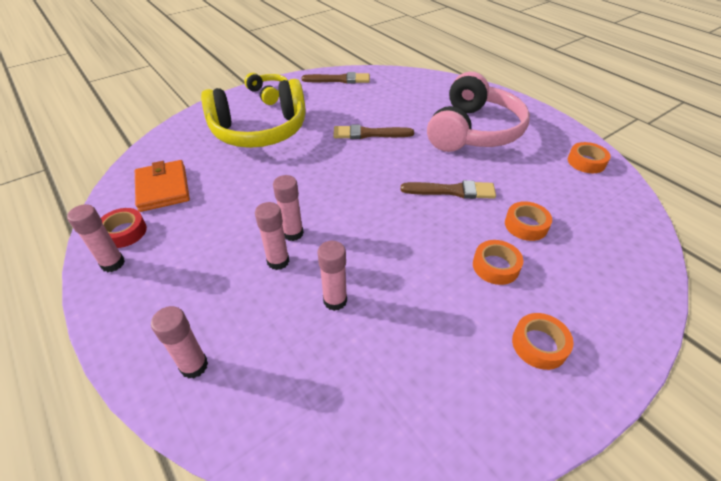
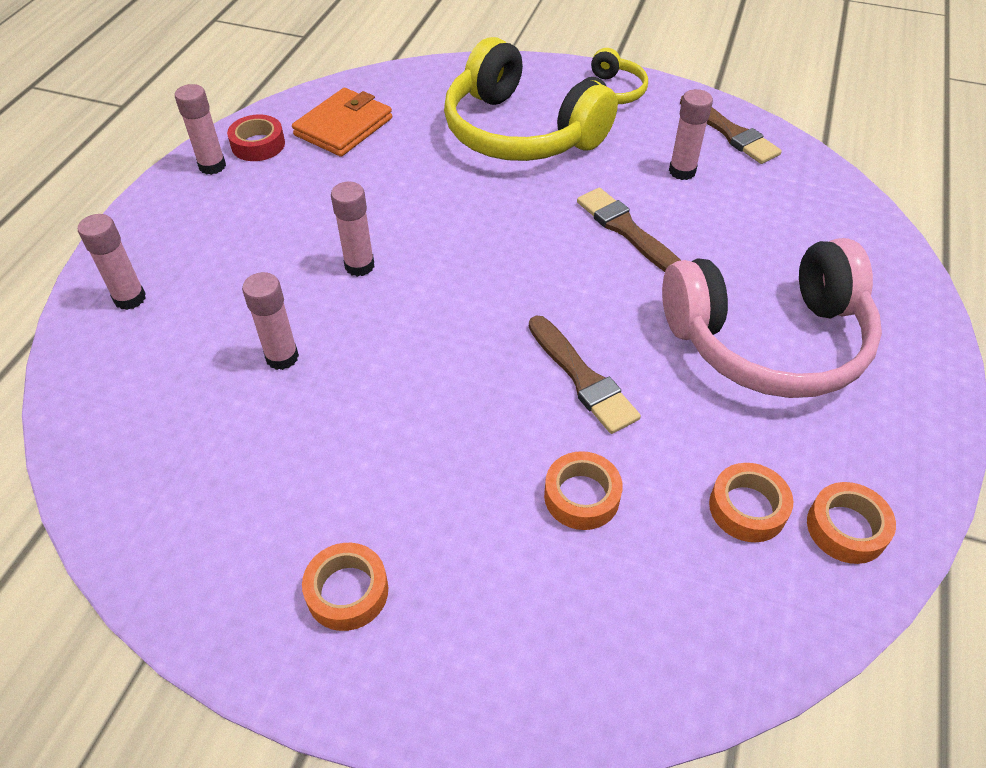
camera: 55 degrees right, 5 degrees up
pink glue stick [255,202,290,270] -> pink glue stick moved to [669,89,713,180]
orange tape [473,240,523,285] -> orange tape moved to [709,463,793,542]

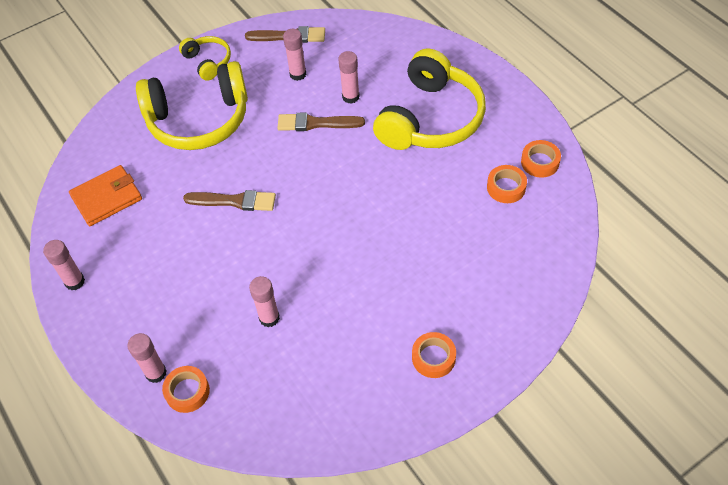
camera: 50 degrees left, 5 degrees up
red tape [227,115,285,161] -> none
orange wallet [292,88,392,157] -> orange wallet turned 75 degrees clockwise [69,165,142,226]
pink glue stick [331,182,374,277] -> pink glue stick moved to [338,51,360,104]
brown brush [529,316,641,434] -> brown brush moved to [183,190,276,211]
orange tape [544,451,623,530] -> orange tape moved to [162,366,210,413]
pink headphones [662,238,882,398] -> yellow headphones [373,49,486,150]

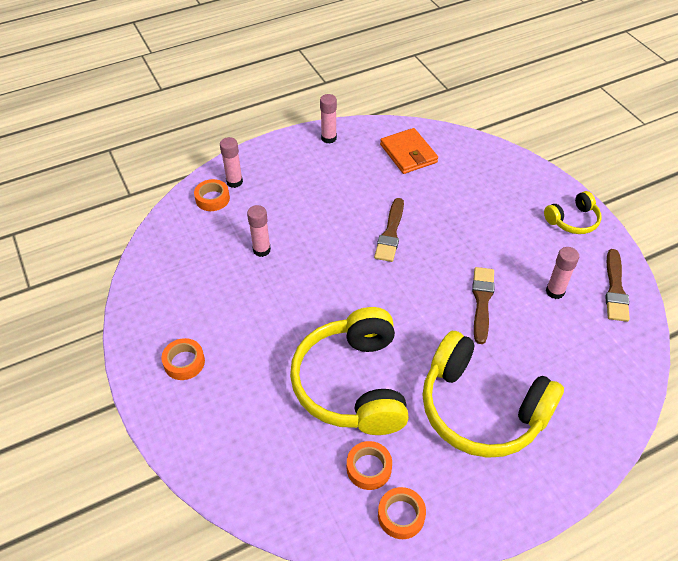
camera: 95 degrees right, 5 degrees down
yellow headphones [136,61,248,150] -> yellow headphones moved to [290,307,409,435]
pink glue stick [338,51,360,104] -> none

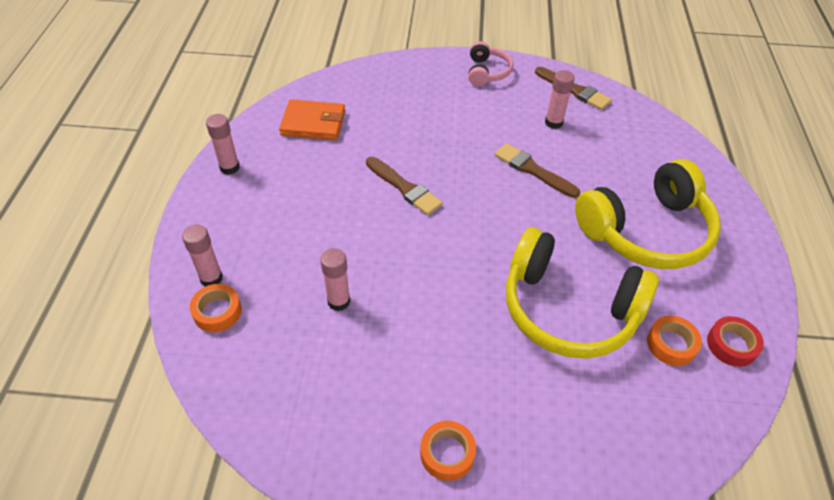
camera: 60 degrees left, 0 degrees up
orange tape [378,487,426,539] -> red tape [707,316,764,367]
yellow headphones [544,191,601,234] -> pink headphones [468,41,513,86]

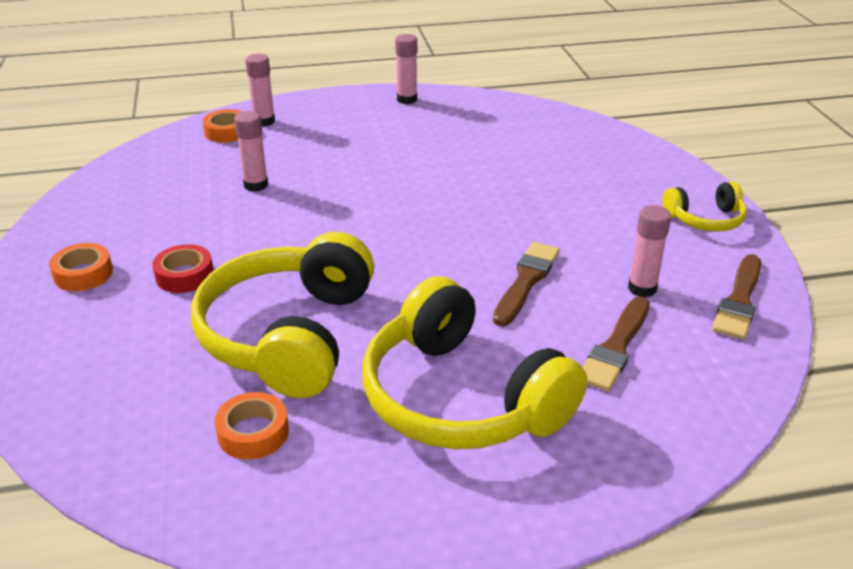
camera: 75 degrees right, 15 degrees down
orange wallet [279,99,345,140] -> none
brown brush [366,157,443,215] -> brown brush moved to [583,297,650,391]
pink headphones [468,41,513,86] -> yellow headphones [662,182,747,232]
red tape [707,316,764,367] -> red tape moved to [152,244,214,293]

